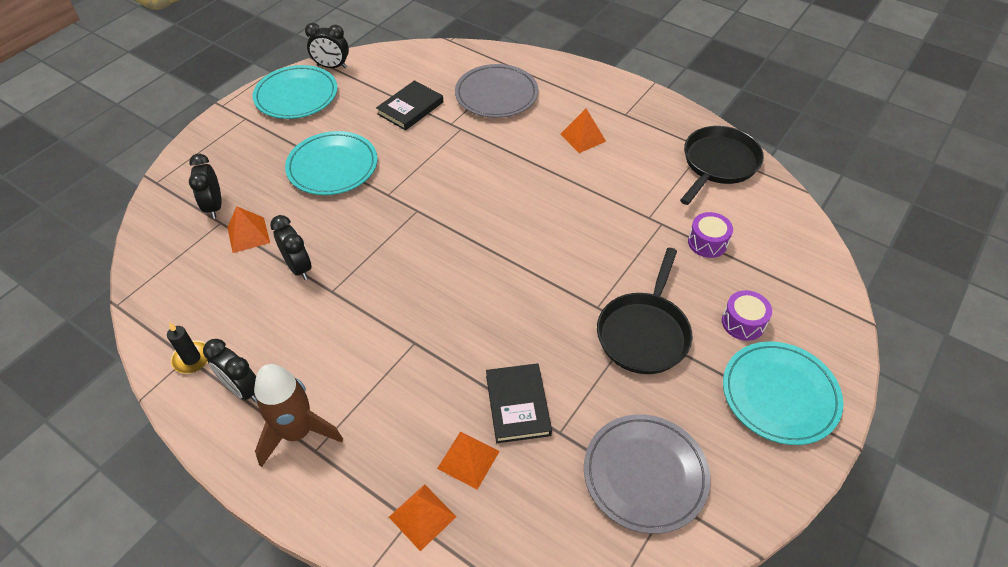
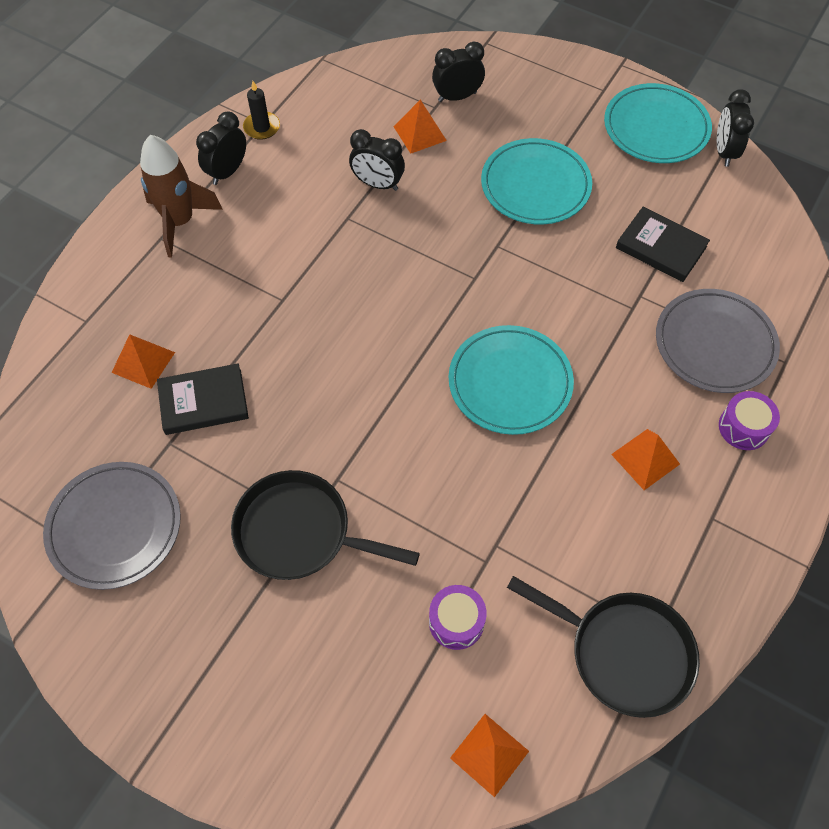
camera: 85 degrees right, 10 degrees up
black clock [270,215,312,280] -> black clock turned 60 degrees clockwise [349,129,405,191]
orange pyramid [389,484,457,551] -> orange pyramid moved to [450,714,529,797]
purple drum [722,290,772,341] -> purple drum moved to [719,391,780,450]
turquoise plate [723,342,843,445] -> turquoise plate moved to [449,325,574,435]

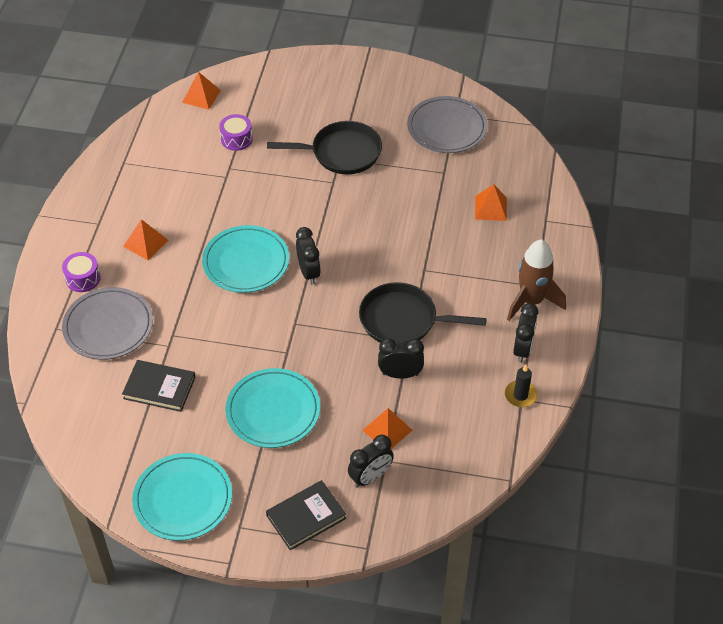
camera: 160 degrees right, 10 degrees down
black book [157,363,249,435] -> black book moved to [266,480,346,550]
black pan [507,576,700,718] -> black pan moved to [359,282,487,342]
black clock [717,89,754,167] -> black clock moved to [296,227,321,285]

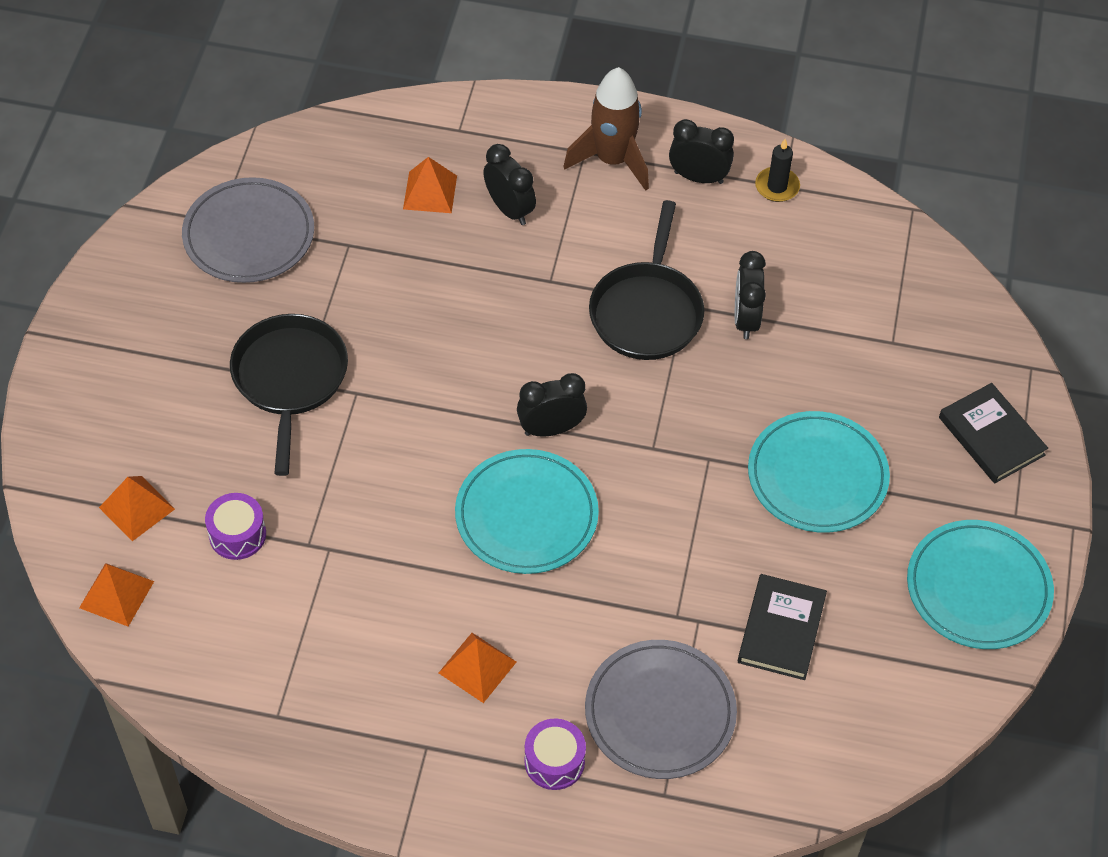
camera: 90 degrees left, 5 degrees up
black clock [348,435,394,488] -> black clock moved to [483,144,536,225]
orange pyramid [362,408,412,449] -> orange pyramid moved to [99,476,175,541]

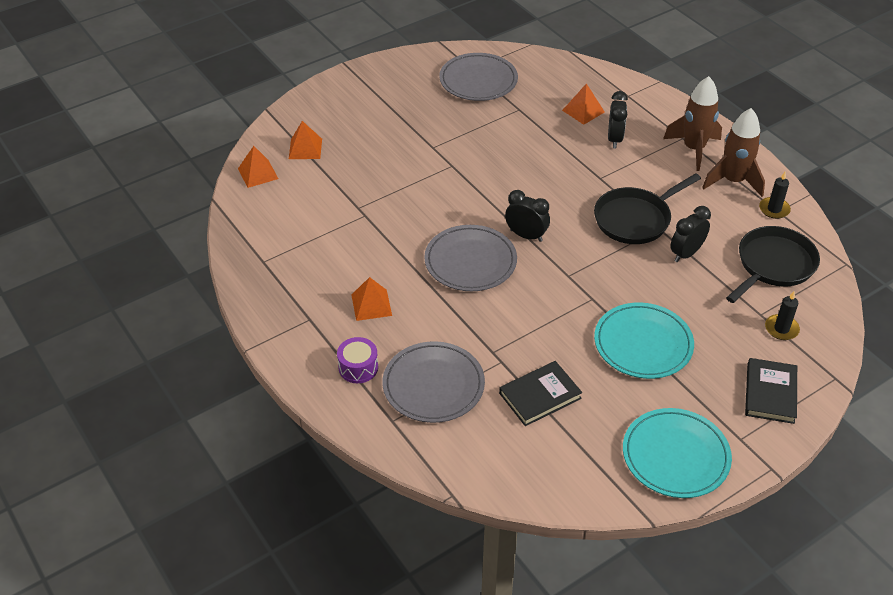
camera: 45 degrees right, 10 degrees down
purple drum [205,493,266,560] -> none
black pan [230,314,348,476] -> black pan moved to [726,226,820,303]
turquoise plate [455,449,599,574] -> grey plate [424,225,517,291]
black clock [669,119,734,184] -> brown rocket [702,108,765,197]
none -> black candle [765,291,800,340]

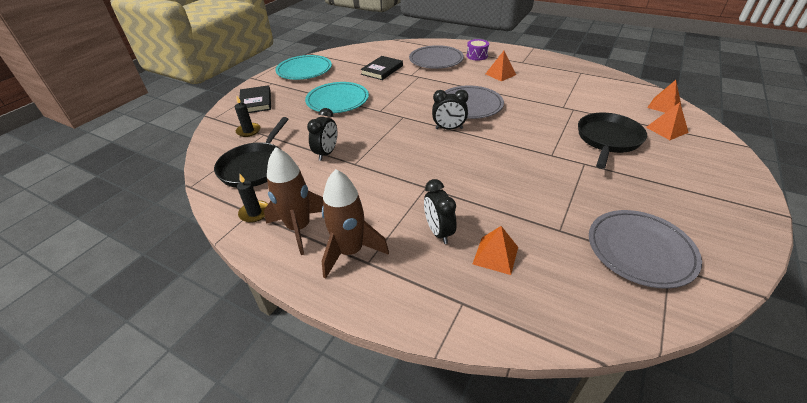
camera: 155 degrees right, 5 degrees down
black pan [594,173,701,244] -> black pan moved to [578,113,647,169]

